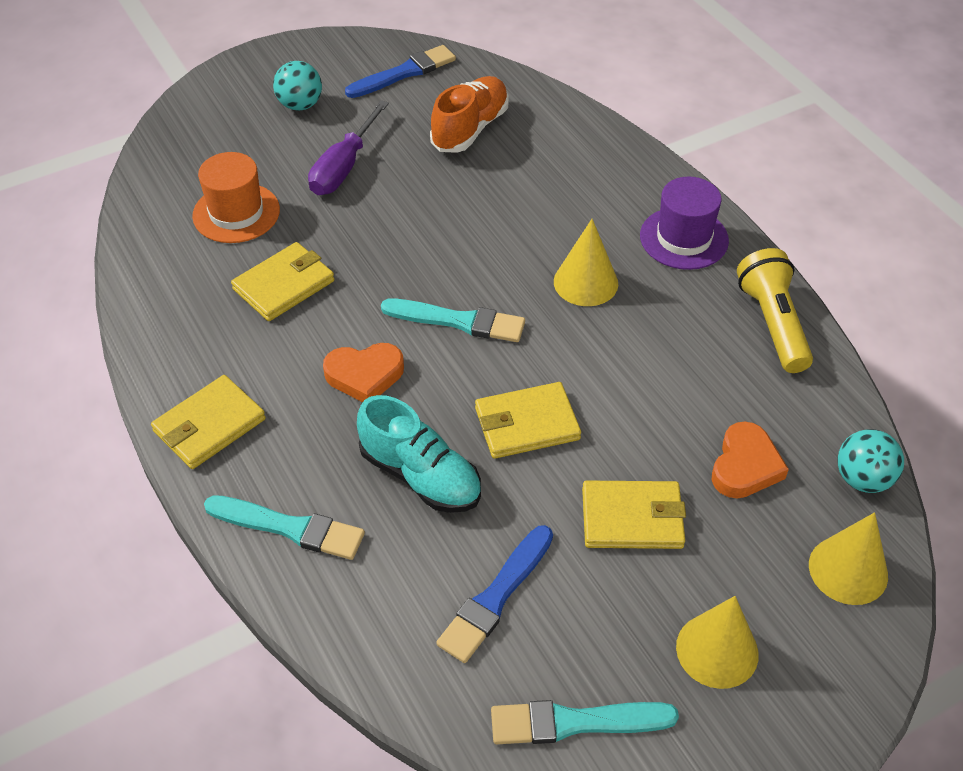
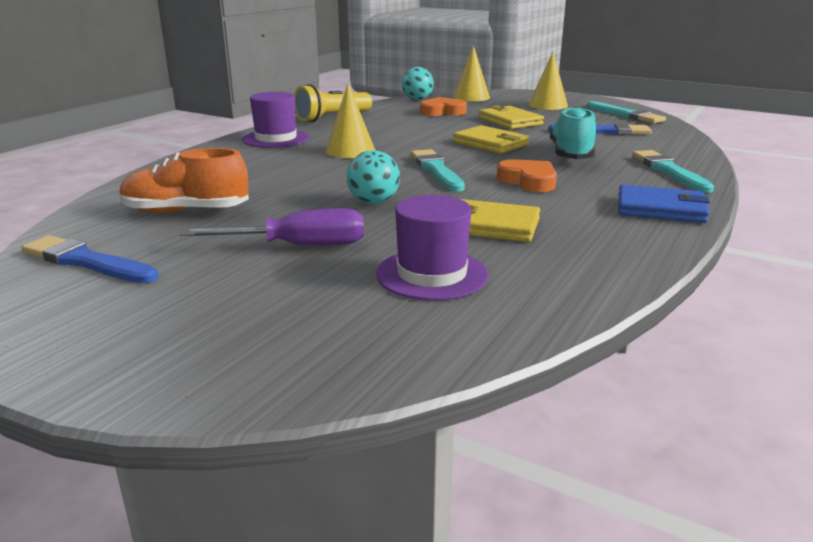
camera: 120 degrees left, 25 degrees down
yellow wallet [151,375,266,469] -> blue wallet [618,185,710,223]
orange hat [192,152,280,243] -> purple hat [376,195,488,301]
turquoise ball [273,61,322,111] -> turquoise ball moved to [347,150,400,204]

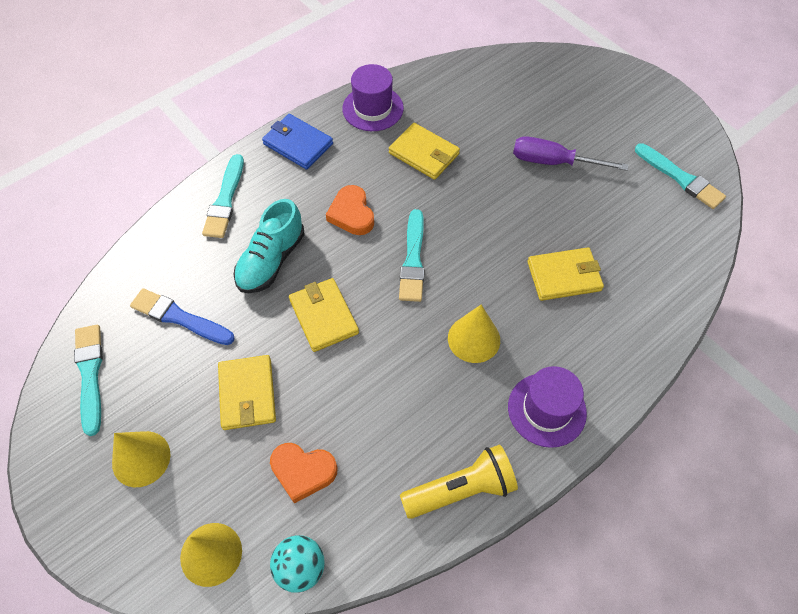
camera: 160 degrees left, 35 degrees up
blue brush [22,235,158,283] -> turquoise brush [635,143,726,209]
orange shoe [119,148,249,213] -> none
turquoise ball [347,150,400,204] -> none
purple hat [376,195,488,301] -> purple hat moved to [342,64,404,131]
none -> yellow wallet [527,247,604,301]

